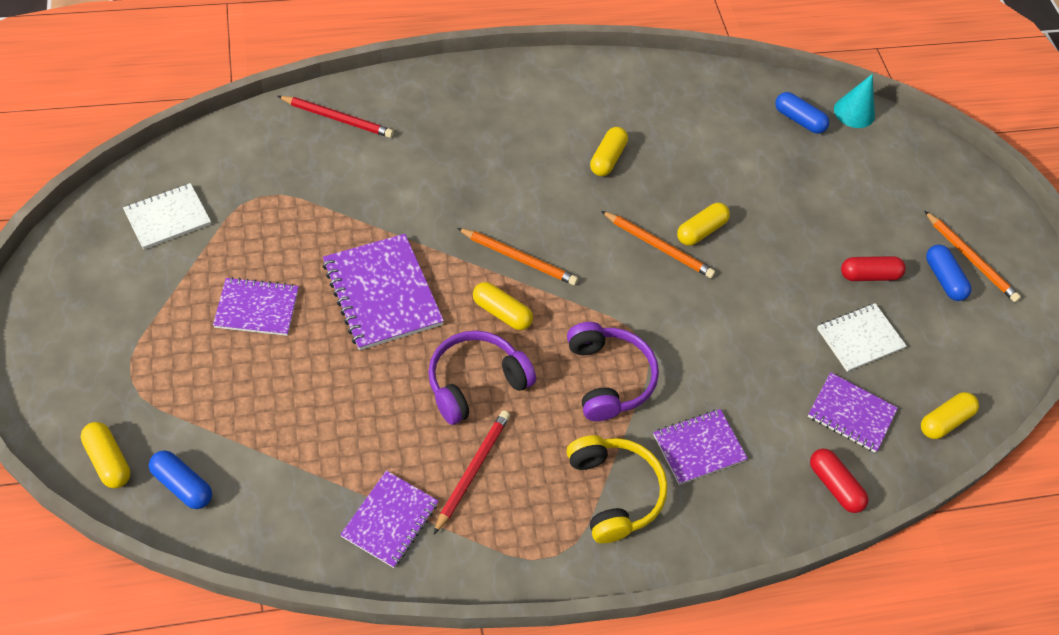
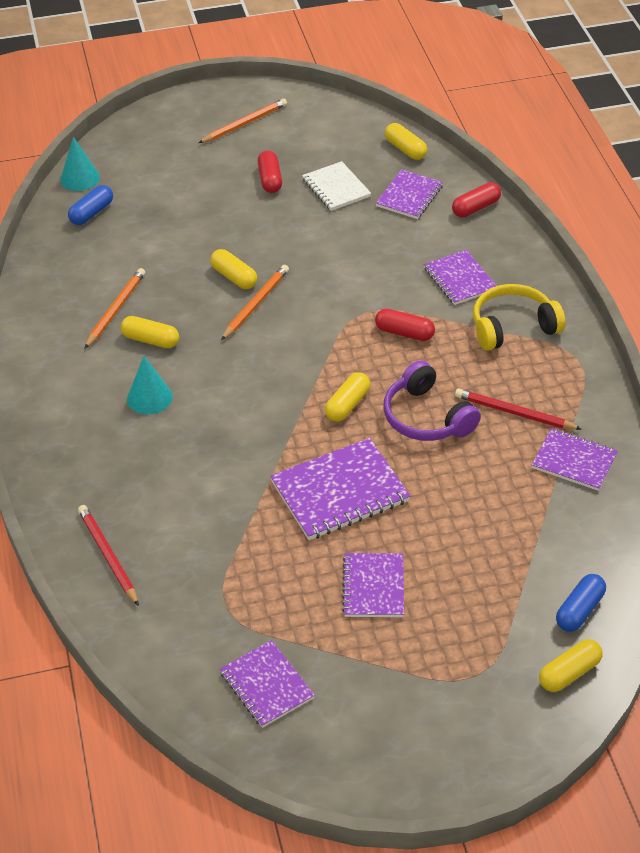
camera: 85 degrees left, 10 degrees down
white notebook [123,183,211,249] -> purple notebook [220,640,315,728]
red pencil [278,96,394,138] -> red pencil turned 45 degrees counterclockwise [78,505,139,606]
orange pencil [457,228,578,285] -> orange pencil moved to [84,268,145,349]
purple headphones [567,322,659,421] -> red capsule [375,309,435,341]
blue capsule [926,244,971,301] -> none
none -> turquoise cone [127,356,173,414]

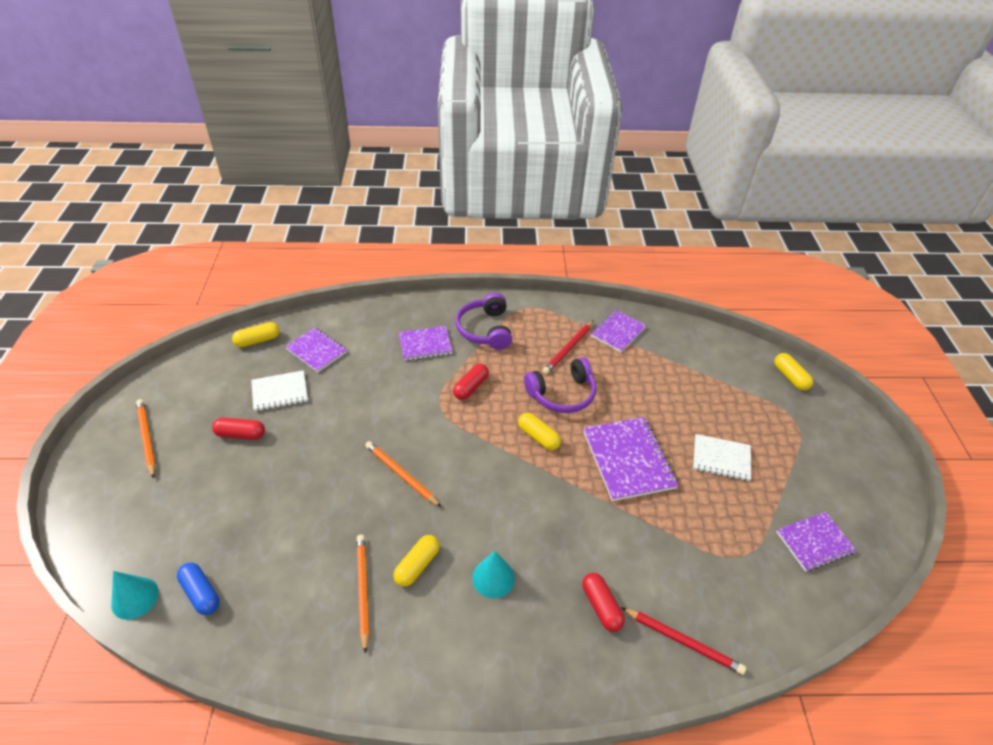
camera: 80 degrees left, 0 degrees up
red pencil [78,505,139,606] -> red pencil turned 135 degrees counterclockwise [621,607,746,675]
orange pencil [84,268,145,349] -> orange pencil turned 45 degrees clockwise [357,535,369,654]
yellow capsule [210,249,257,289] -> none
purple notebook [342,553,404,617] -> white notebook [693,434,751,481]
red capsule [452,182,501,217] -> red capsule moved to [582,573,625,632]
yellow headphones [473,284,566,351] -> purple headphones [455,293,512,350]
blue capsule [556,574,606,632] -> none

